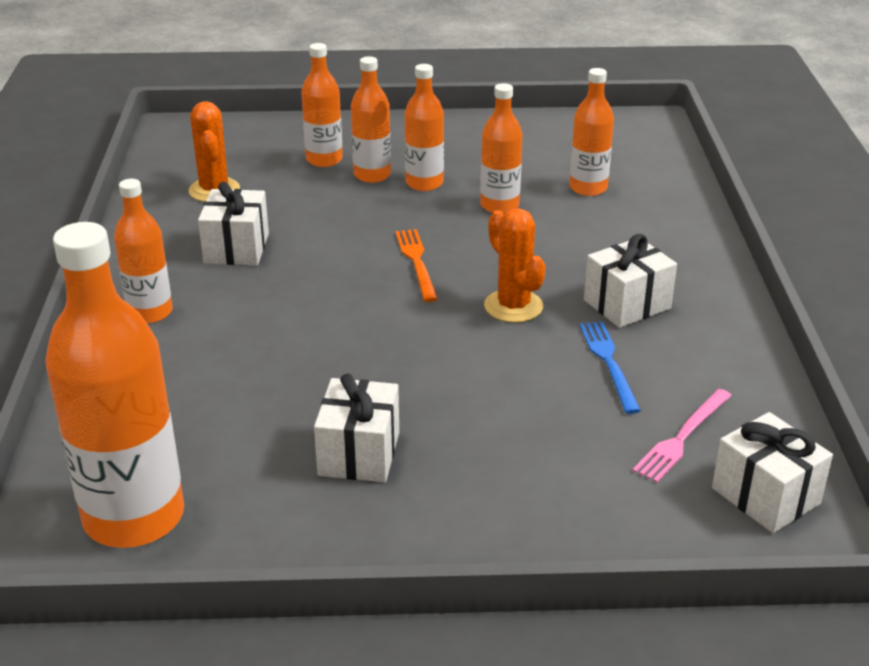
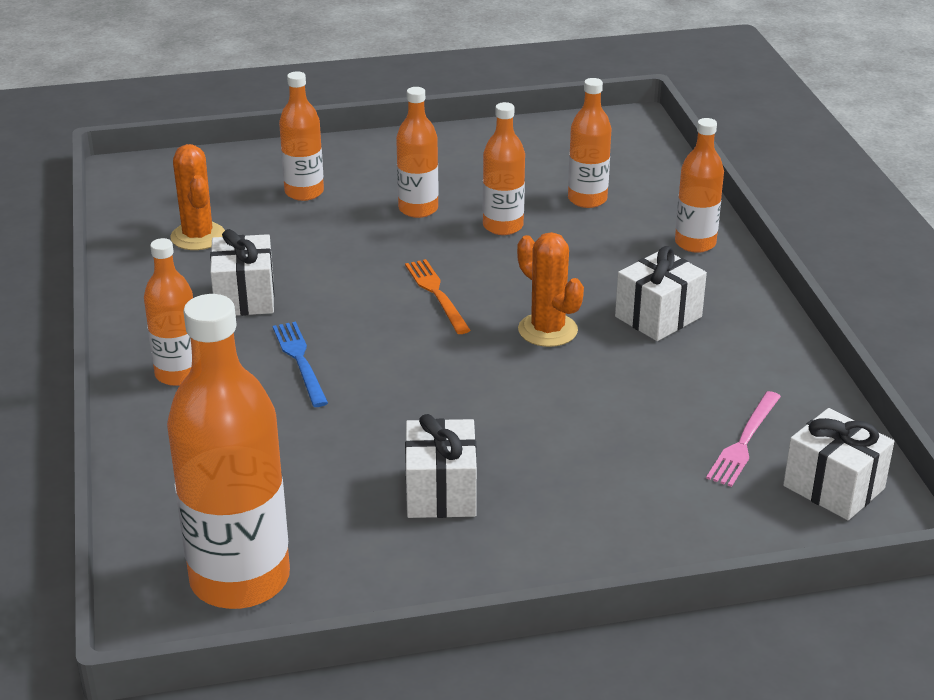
camera: 10 degrees left, 0 degrees up
orange bottle [351,56,391,183] -> orange bottle moved to [675,118,724,253]
blue fork [579,321,641,414] -> blue fork moved to [273,322,328,407]

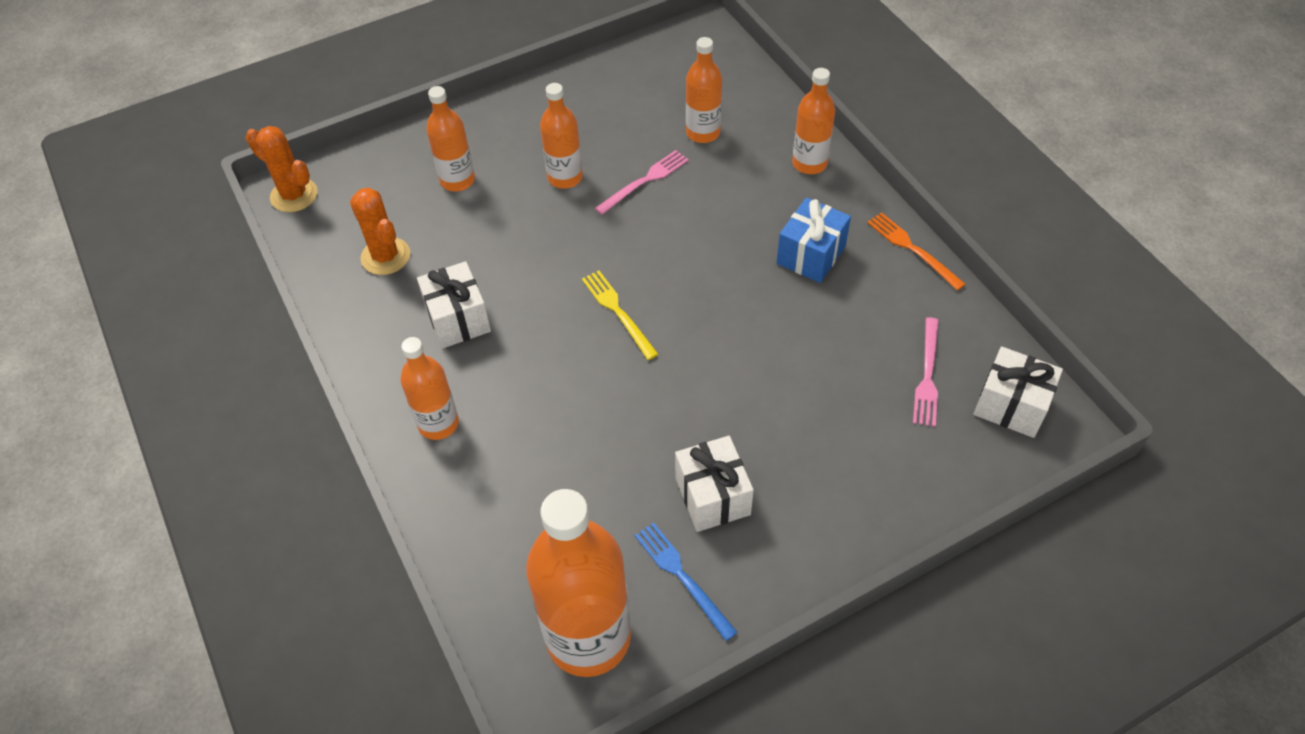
camera: 15 degrees left, 20 degrees up
blue fork [273,322,328,407] -> blue fork moved to [635,522,738,641]
orange fork [405,259,471,334] -> orange fork moved to [867,212,966,291]
orange bottle [483,102,525,235] -> pink fork [595,150,689,215]
orange cactus [517,232,584,347] -> orange cactus moved to [246,126,318,212]
white gift [615,246,707,341] -> blue gift [777,197,851,283]
none -> yellow fork [582,271,658,360]

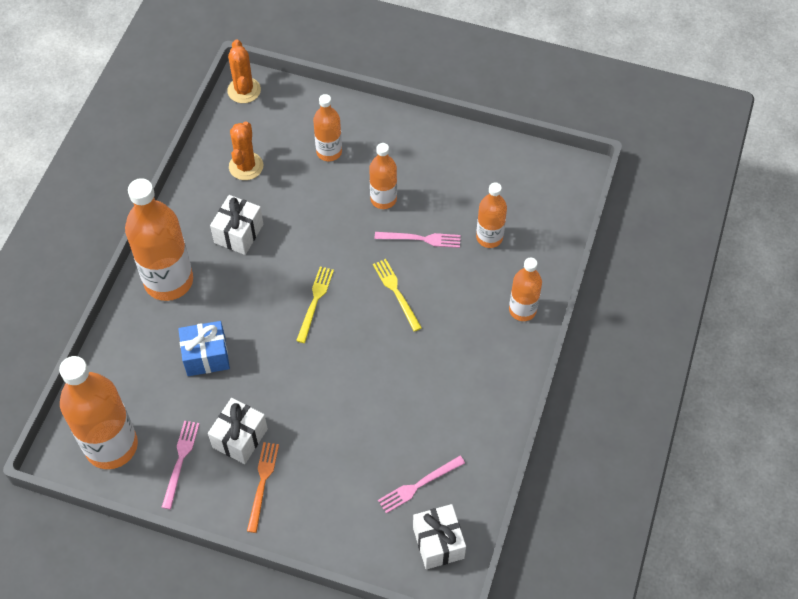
camera: 45 degrees right, 5 degrees up
orange bottle [400,337,459,440] -> orange bottle [125,178,193,301], size x1.81
blue fork [635,522,738,641] -> pink fork [161,421,200,509]
blue gift [777,197,851,283] -> blue gift moved to [178,321,230,376]
orange fork [867,212,966,291] -> orange fork moved to [247,442,279,533]
none -> yellow fork [373,259,422,332]

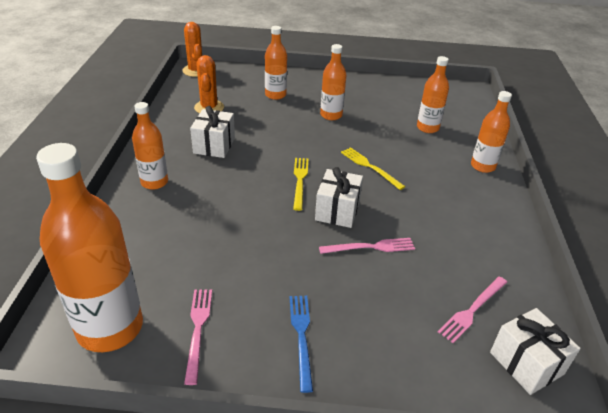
camera: 15 degrees left, 20 degrees down
orange bottle [125,178,193,301] -> orange bottle [132,102,168,190], size x0.55
blue gift [178,321,230,376] -> none
white gift [208,398,268,464] -> white gift moved to [315,167,363,228]
orange fork [247,442,279,533] -> blue fork [290,296,313,393]
pink fork [374,232,461,248] -> pink fork moved to [319,238,415,254]

